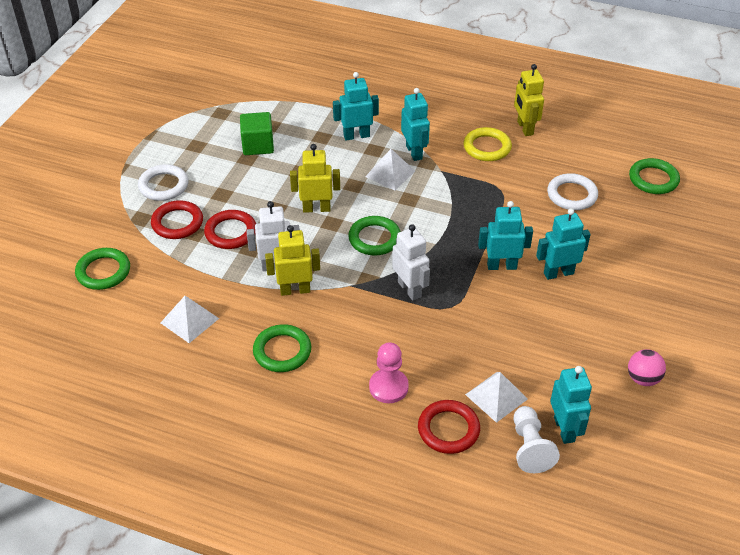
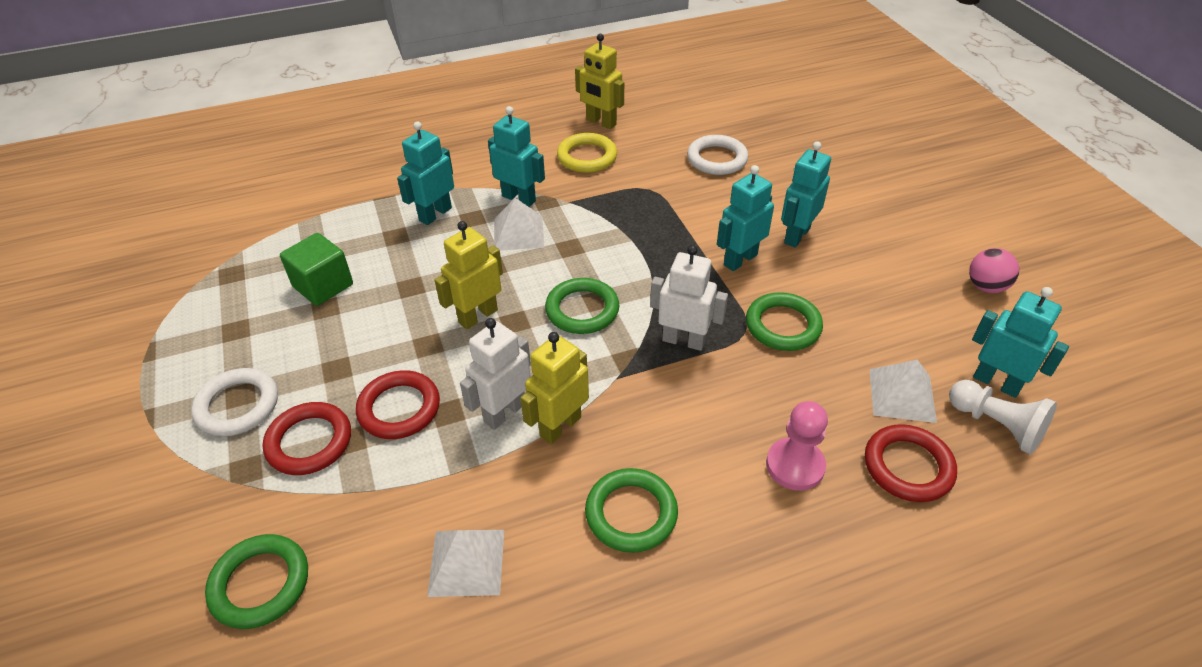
camera: 40 degrees left, 0 degrees up
green ring [629,158,680,194] -> green ring moved to [746,292,823,351]

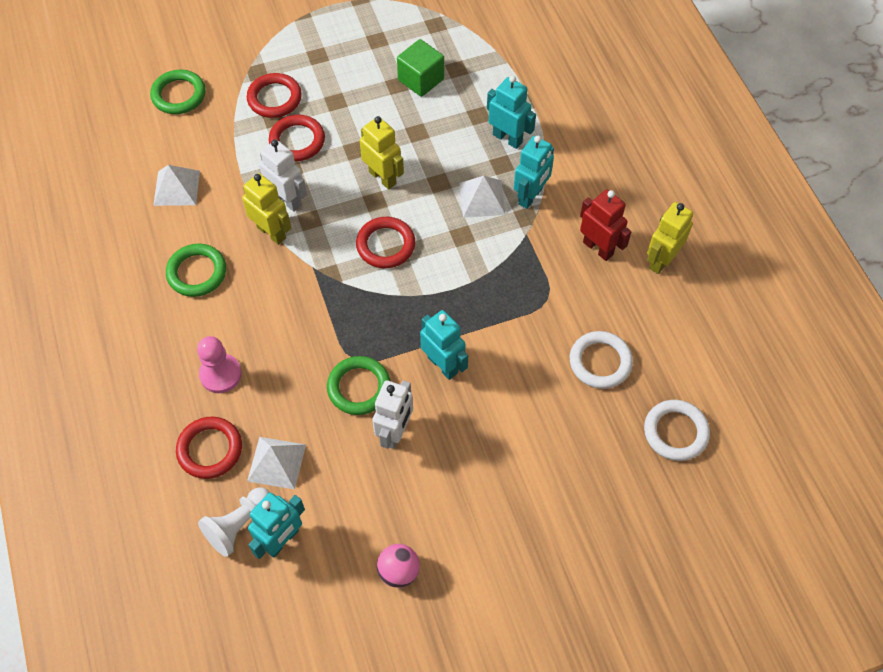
camera: 90 degrees right, 15 degrees up
white ring [191,368,278,436] -> white ring moved to [644,400,710,461]
green ring [545,278,619,334] -> red ring [356,217,415,268]
yellow ring [557,133,617,173] -> red robot [580,189,631,261]
white robot [650,245,728,351] -> white robot moved to [372,380,413,449]
turquoise robot [781,141,831,248] -> none

